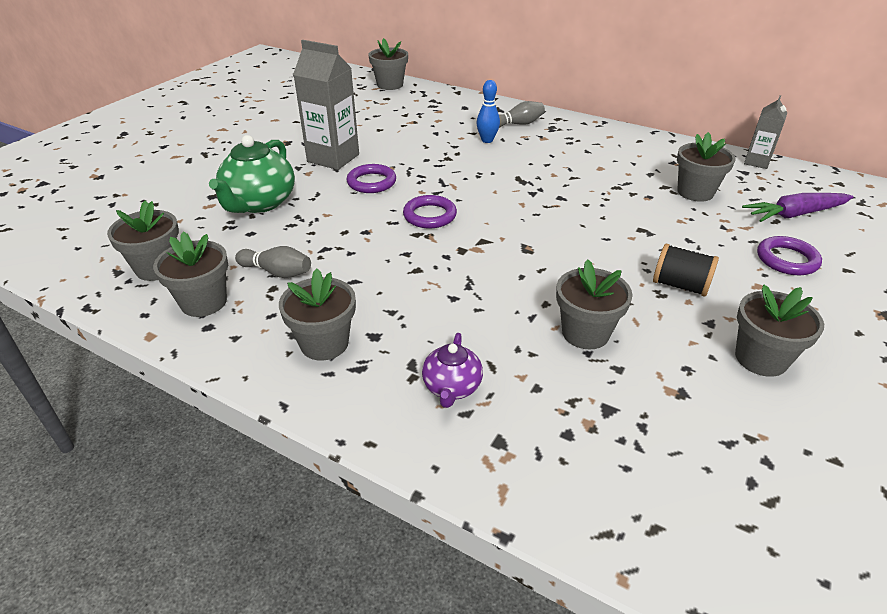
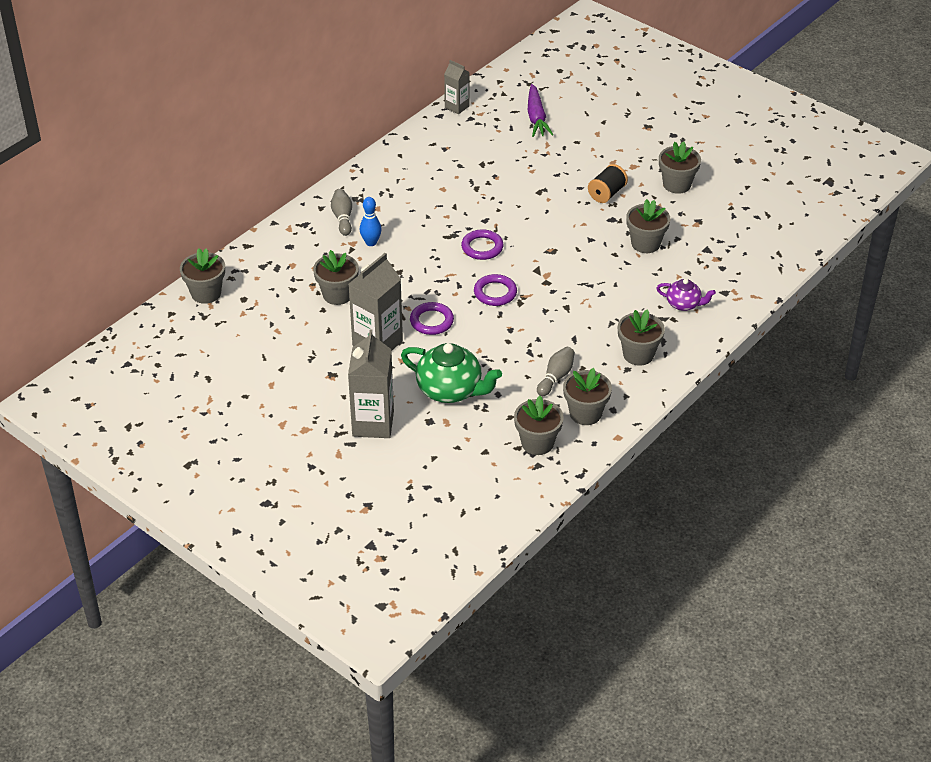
camera: 80 degrees left, 5 degrees up
grey flower pot [677,132,736,202] -> grey flower pot moved to [313,250,359,305]
purple ring [757,236,822,275] -> purple ring moved to [461,229,504,260]
none -> grey carton [348,330,394,438]

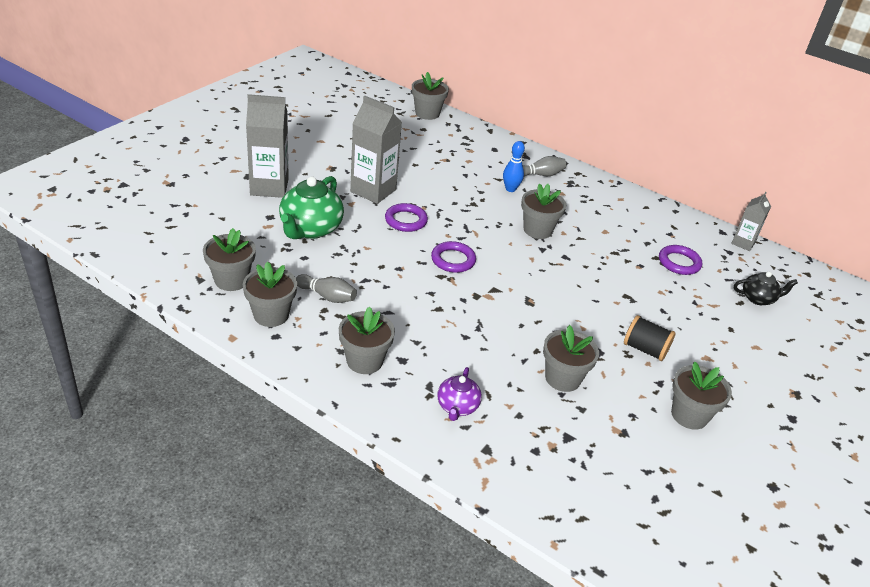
camera: 80 degrees right, 5 degrees down
grey flower pot [313,250,359,305] -> grey flower pot moved to [521,184,566,239]
purple ring [461,229,504,260] -> purple ring moved to [659,245,702,275]
purple carrot [528,84,553,137] -> black teapot [734,272,798,305]

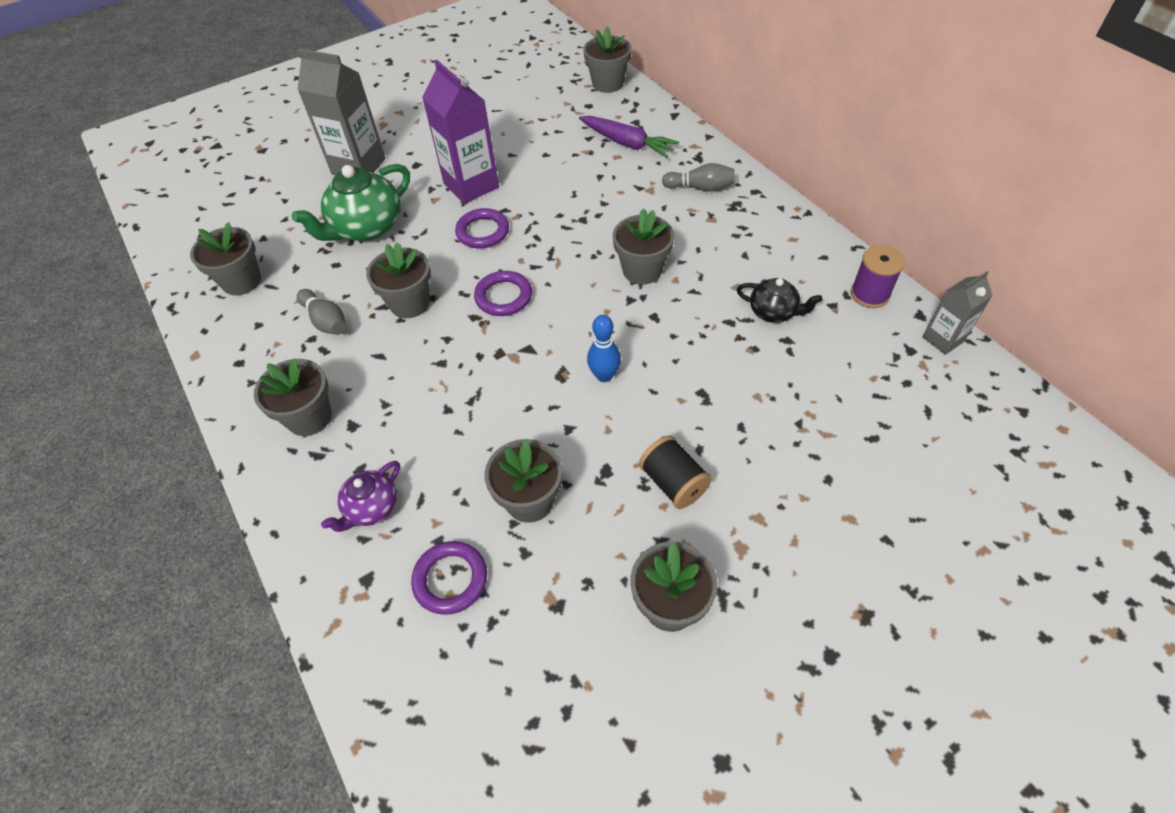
camera: 30 degrees right, 15 degrees up
grey flower pot [243,261,297,327] -> grey flower pot moved to [366,242,431,318]
grey carton [350,96,402,204] -> purple carton [422,60,499,204]
blue bowling pin [503,141,525,192] -> blue bowling pin moved to [587,315,621,382]
purple ring [659,245,702,275] -> purple ring moved to [411,541,487,615]
black teapot [734,272,798,305] -> black teapot moved to [737,278,822,323]
none -> purple carrot [579,116,679,158]
none -> purple spool [851,245,905,308]

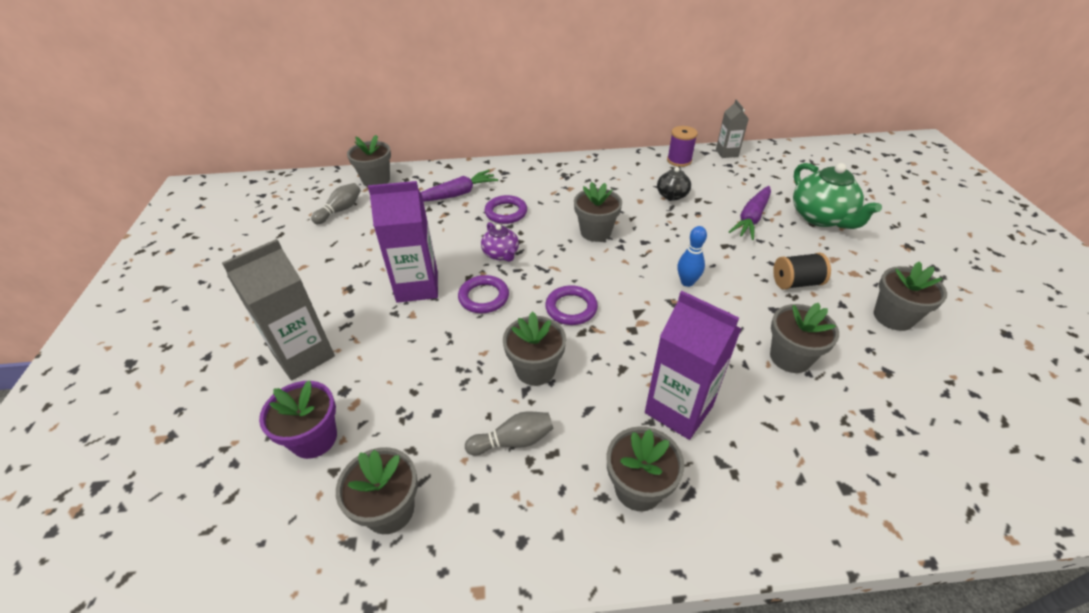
camera: 65 degrees left, 10 degrees down
green teapot [292,164,410,241] -> green teapot moved to [793,163,882,229]
purple teapot [321,461,400,532] -> purple teapot moved to [481,222,519,262]
purple ring [411,541,487,615] -> purple ring moved to [484,195,527,224]
grey bowling pin [662,163,734,192] -> grey bowling pin moved to [311,183,361,224]
black teapot [737,278,822,323] -> black teapot turned 150 degrees clockwise [657,167,691,201]
none -> purple flower pot [259,380,337,459]
none -> purple carton [645,291,741,440]
none -> purple carrot [729,186,771,240]

